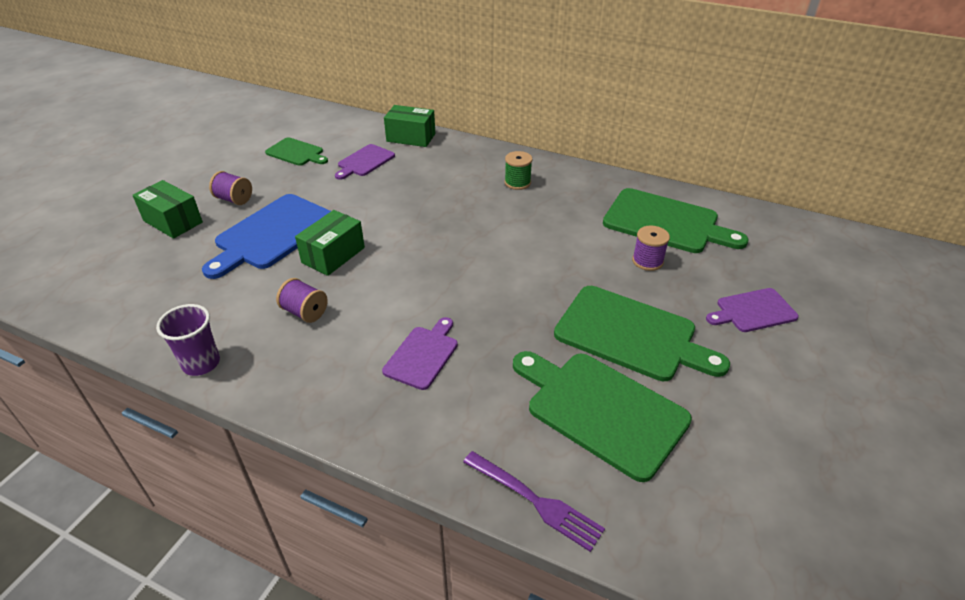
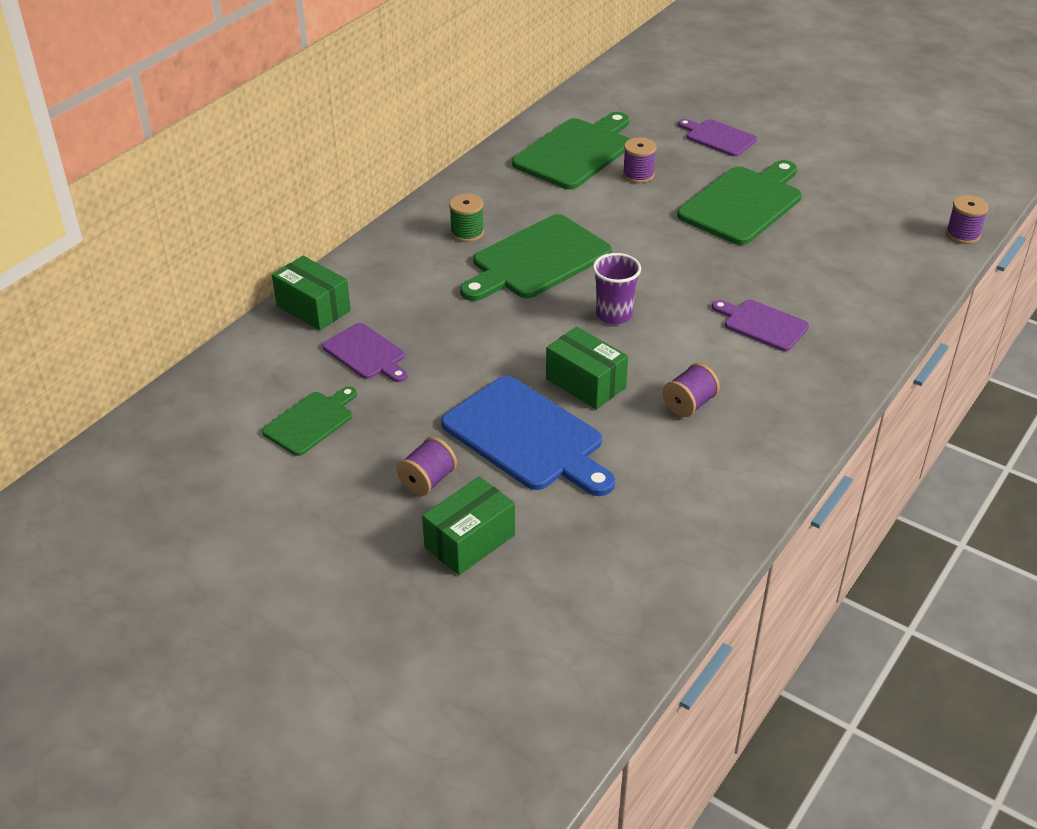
camera: 80 degrees left, 0 degrees up
purple cup [156,304,220,376] -> purple cup moved to [593,253,641,325]
green box [384,105,435,147] -> green box turned 75 degrees counterclockwise [272,256,351,331]
purple fork [463,451,605,552] -> none
green cutting board [513,351,692,482] -> green cutting board moved to [460,214,612,301]
purple cutting board [706,288,799,332] -> purple cutting board turned 135 degrees clockwise [678,119,757,157]
none -> purple spool [946,195,989,244]

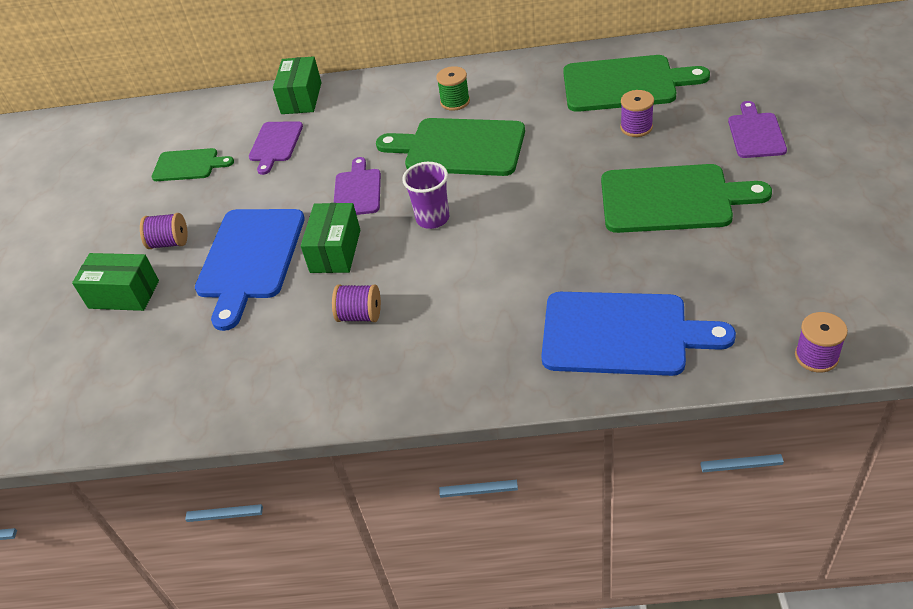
camera: 60 degrees right, 5 degrees up
purple cutting board [712,300,809,351] -> purple cutting board moved to [334,157,381,215]
none -> blue cutting board [541,292,736,376]

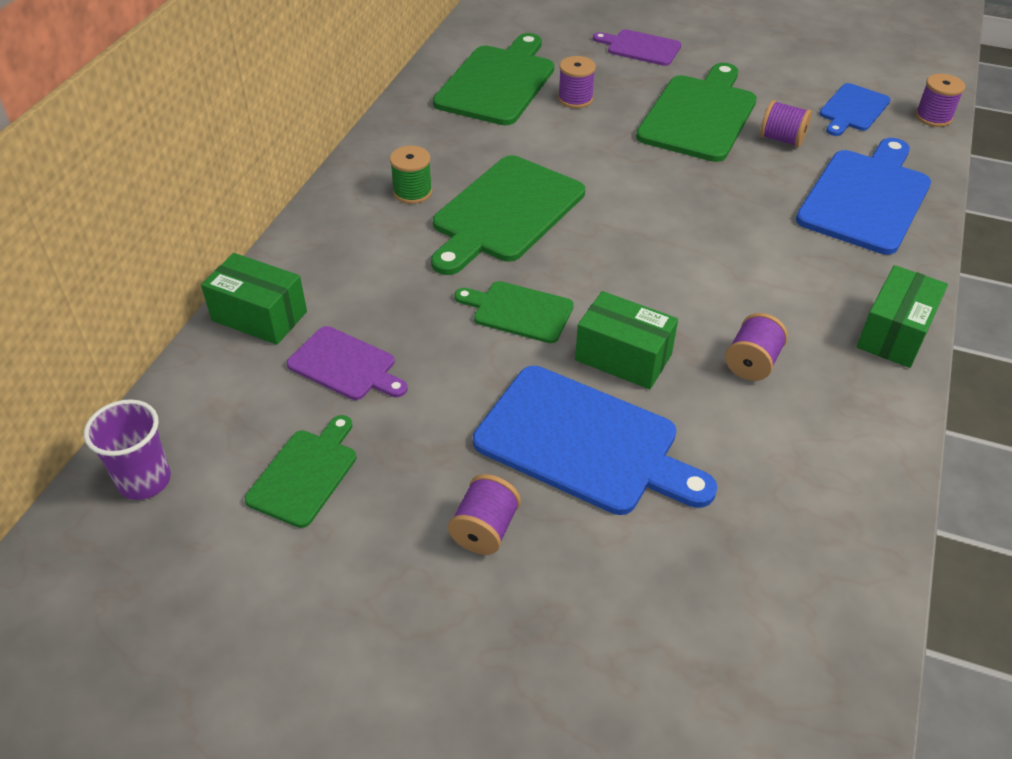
camera: 75 degrees left, 0 degrees up
green box [72,253,159,311] -> green box moved to [857,265,948,368]
purple cutting board [334,157,381,215] -> green cutting board [454,281,574,343]
purple cup [402,162,449,229] -> purple cup moved to [84,399,171,500]
none -> purple spool [760,100,812,147]
none -> blue cutting board [819,83,891,136]

